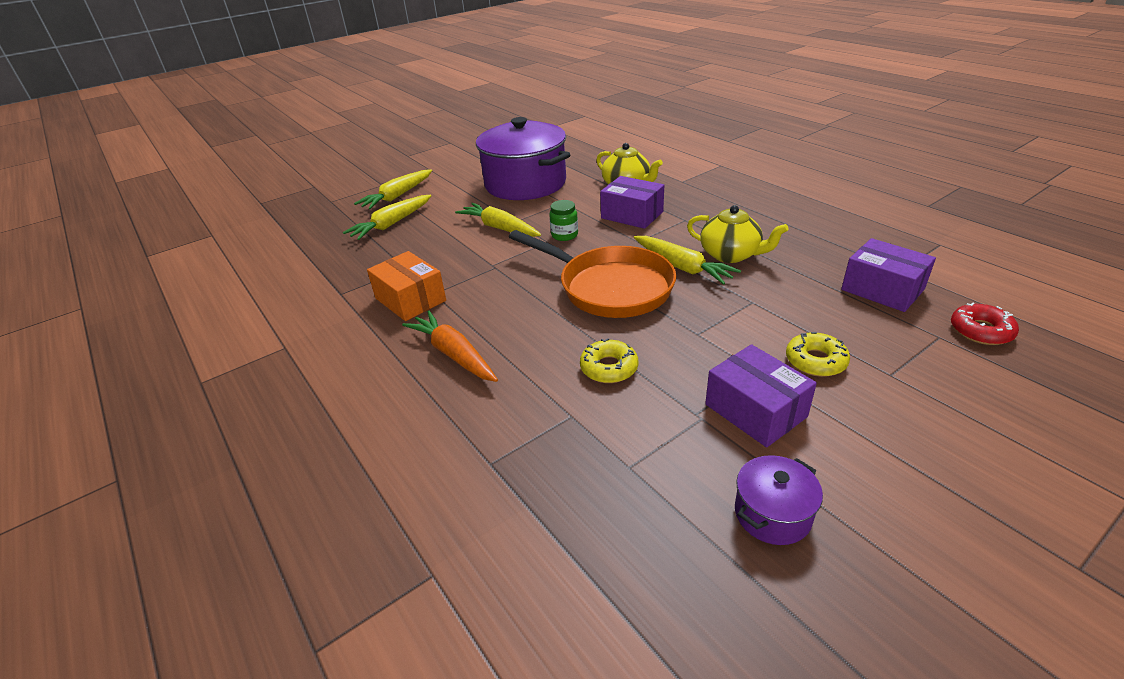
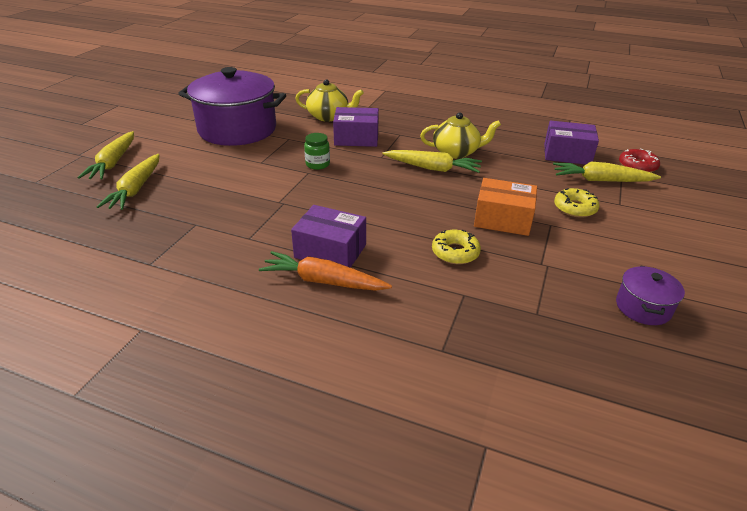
camera: 35 degrees left, 0 degrees up
orange box [367,251,446,321] -> orange box moved to [474,178,537,236]
yellow carrot [455,203,541,237] -> yellow carrot moved to [553,161,661,182]
orange pan [509,230,676,318] -> none
purple box [705,344,817,447] -> purple box moved to [291,205,366,268]

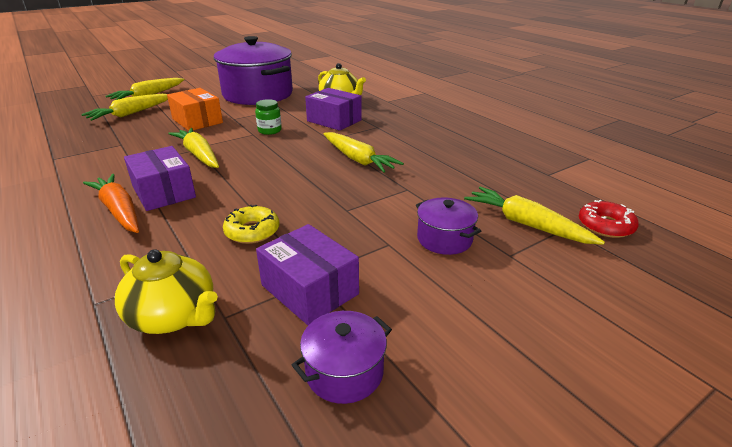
camera: 35 degrees right, 5 degrees down
yellow teapot [420,112,501,159] -> yellow teapot moved to [115,249,218,334]
orange box [474,178,537,236] -> orange box moved to [167,88,223,131]
purple box [544,121,599,165] -> purple box moved to [256,224,359,325]
yellow donut [554,188,600,218] -> purple pot [416,198,481,255]
none -> yellow carrot [168,128,219,168]

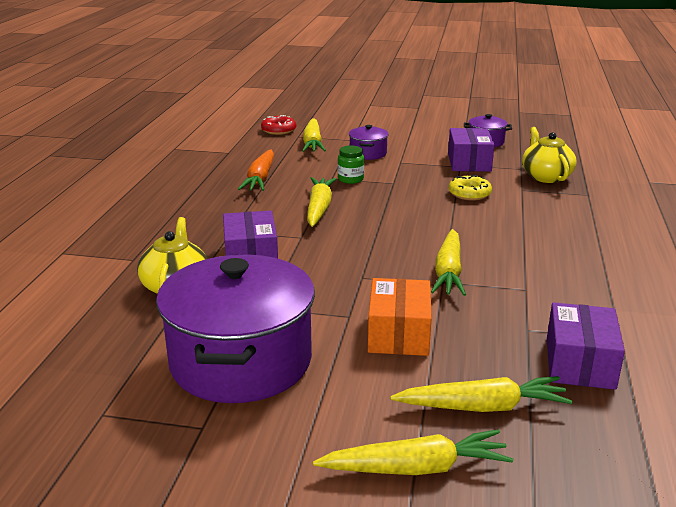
camera: 135 degrees left, 5 degrees down
orange carrot [83,174,139,233] -> orange carrot moved to [238,150,274,191]
purple box [124,146,196,211] -> purple box moved to [547,302,625,390]
green jar [255,99,282,135] -> green jar moved to [338,146,364,184]

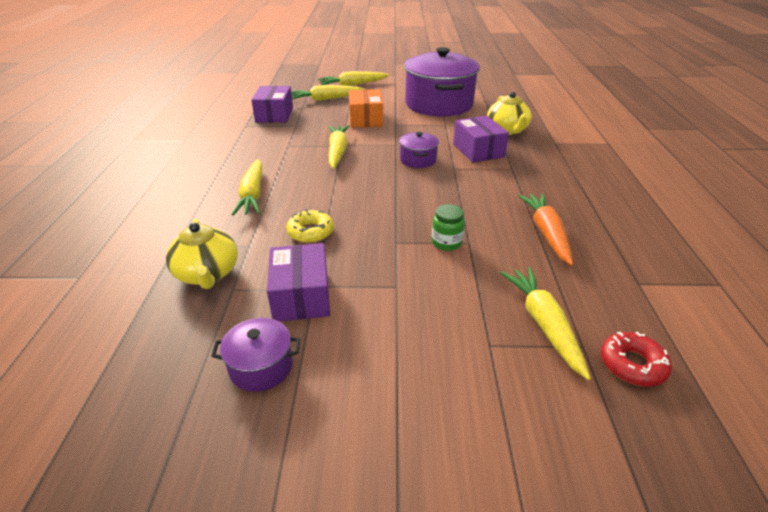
camera: 170 degrees right, 10 degrees up
yellow carrot [307,177,336,227] -> yellow carrot moved to [231,159,262,216]
purple pot [349,125,389,160] -> purple pot moved to [399,132,439,168]

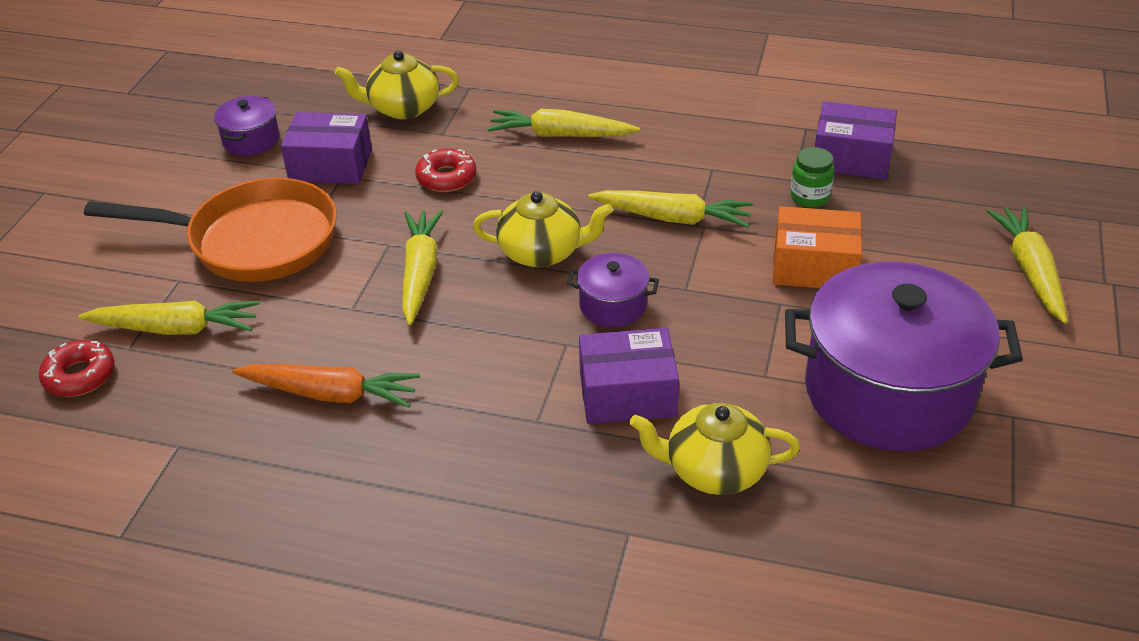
camera: 105 degrees right, 5 degrees up
yellow donut [286,209,334,243] -> red donut [415,148,477,192]
yellow carrot [291,85,365,101] -> yellow carrot moved to [402,210,444,325]
green jar [432,204,465,251] -> green jar moved to [790,147,834,207]
none -> orange pan [84,178,337,282]
none -> yellow teapot [473,191,613,268]

